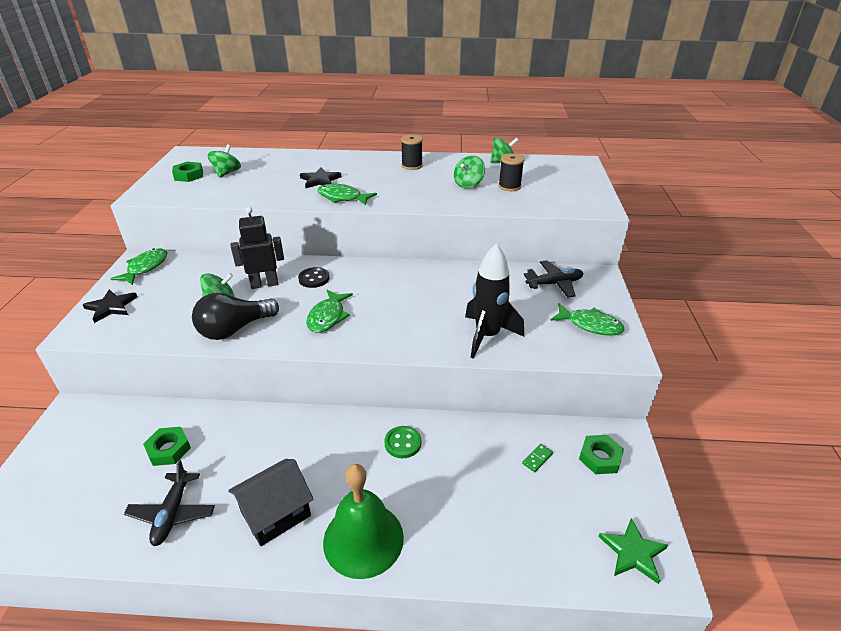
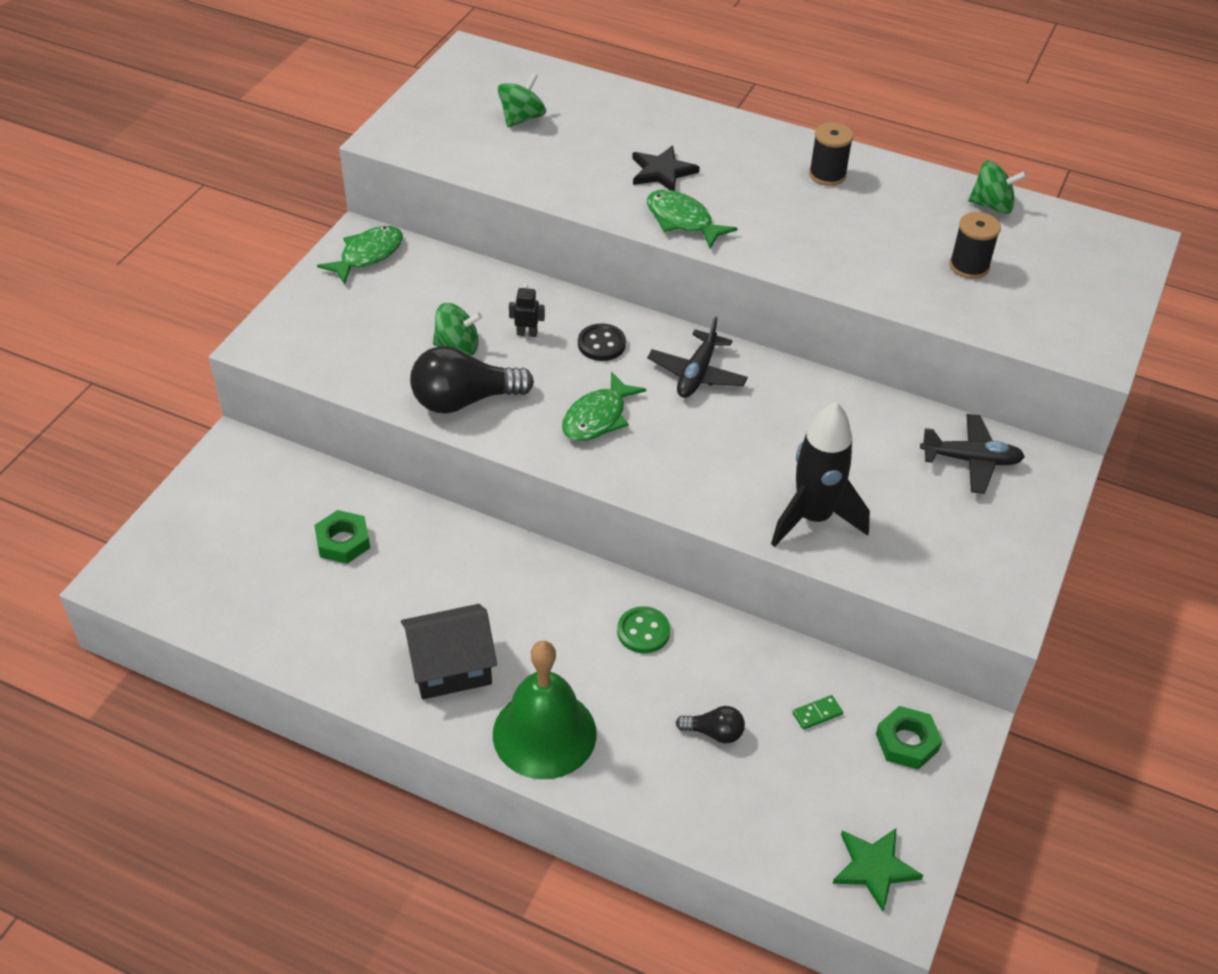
camera: 20 degrees right, 10 degrees up
black star [83,289,137,323] -> none
black plane [124,460,215,546] -> black plane moved to [647,316,748,398]
green nut [172,162,203,182] -> none
black robot [231,207,284,289] -> black robot [509,284,545,337], size x0.49
green spinning top [454,155,485,188] -> none
green fish [550,304,624,336] -> none
none -> black light bulb [676,706,745,743]

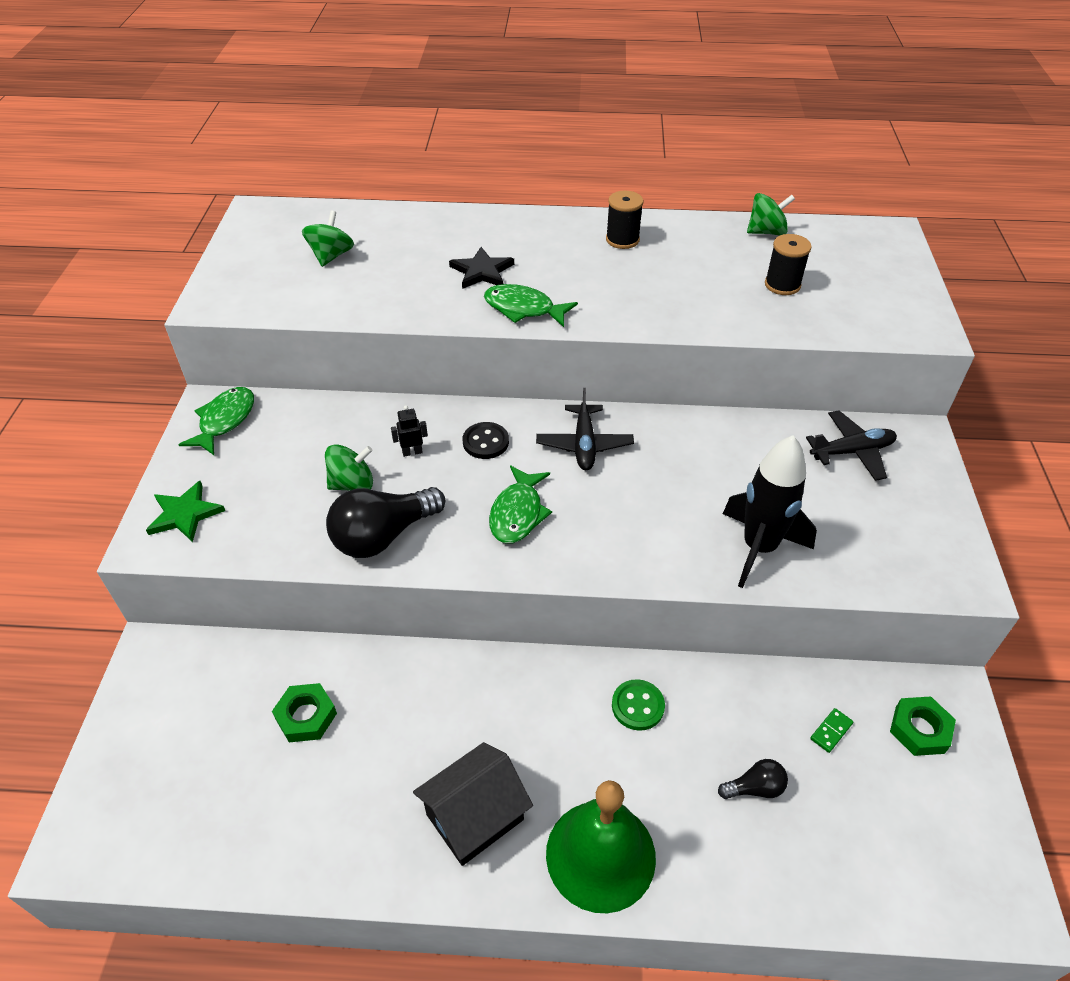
camera: 20 degrees left, 0 degrees up
green star [832,829,923,912] -> green star moved to [146,481,225,542]

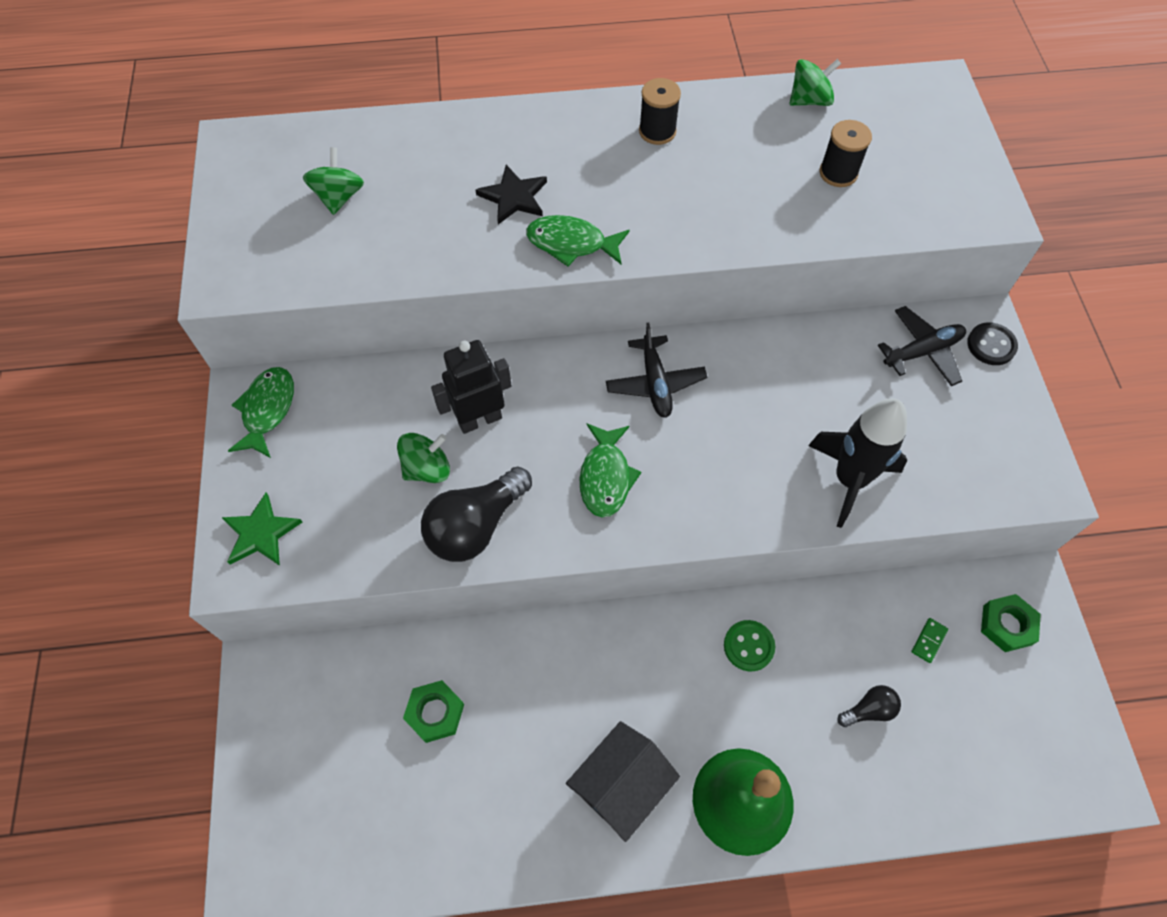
camera: 10 degrees left, 15 degrees up
black robot [391,405,428,457] -> black robot [431,340,512,434], size x2.05
black button [463,422,509,459] -> black button moved to [967,322,1018,365]

